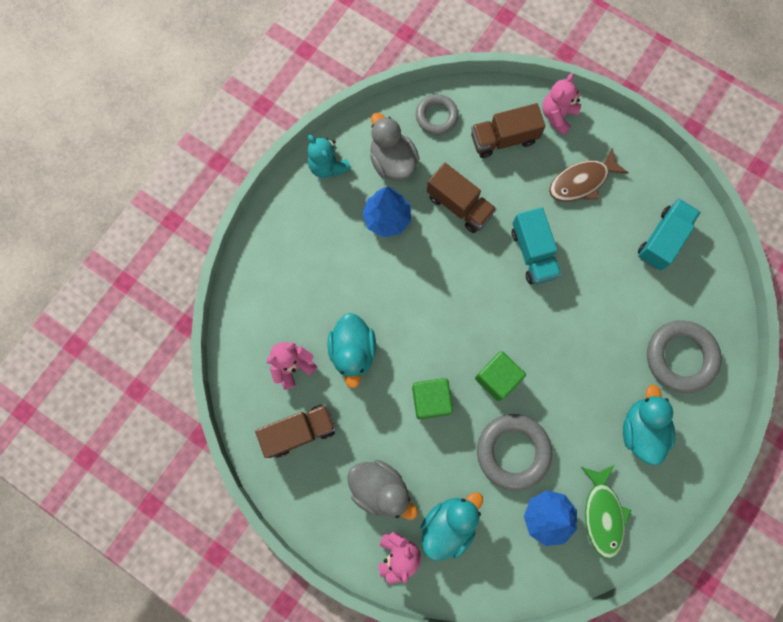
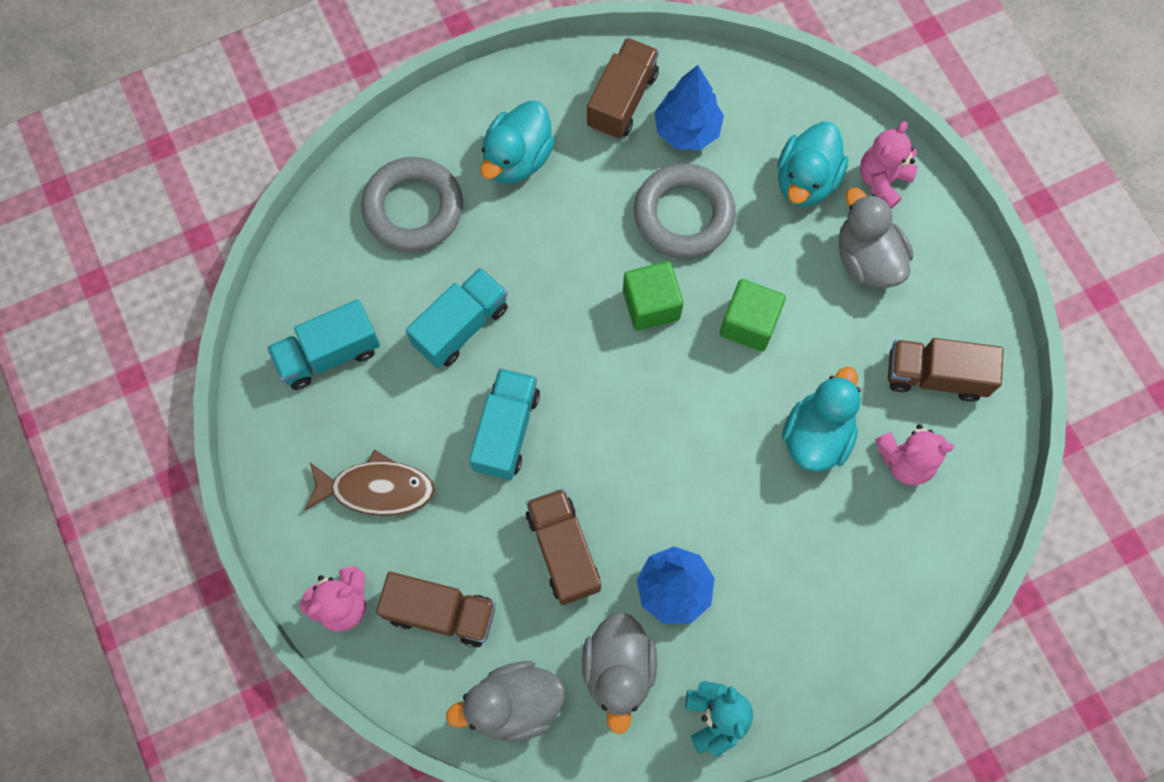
camera: 150 degrees left, 5 degrees down
grey ring [416,94,459,135] -> grey duck [446,661,565,742]
turquoise duck [421,492,483,561] -> turquoise duck turned 45 degrees counterclockwise [777,122,848,207]
green fish [581,465,631,559] -> brown truck [587,38,659,139]
none -> turquoise truck [406,267,508,368]

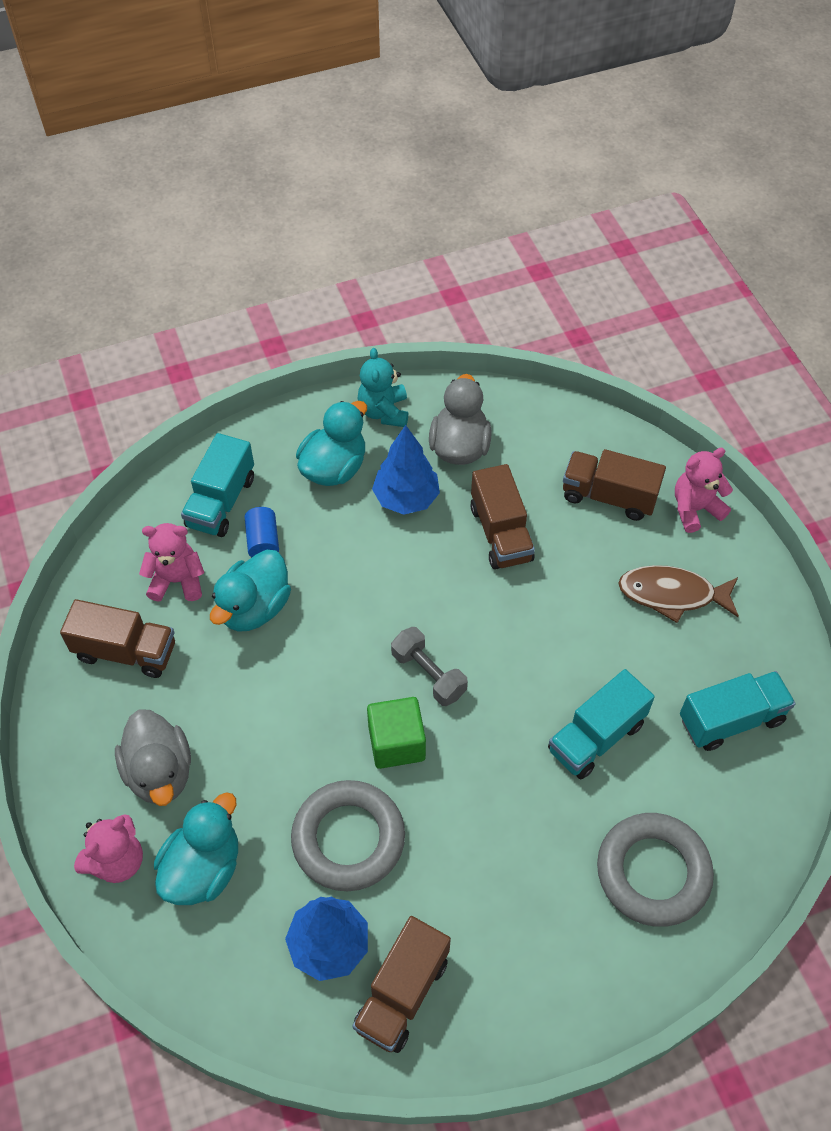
camera: 175 degrees left, 15 degrees down
grey duck [446,661,565,742] -> none
turquoise truck [469,368,540,480] -> turquoise truck moved to [181,433,254,537]
turquoise duck [480,101,555,184] -> turquoise duck moved to [296,401,367,486]
green cube [720,279,786,352] -> none
none -> blue cylinder [245,507,279,558]
none -> grey dumbbell [391,627,468,706]

